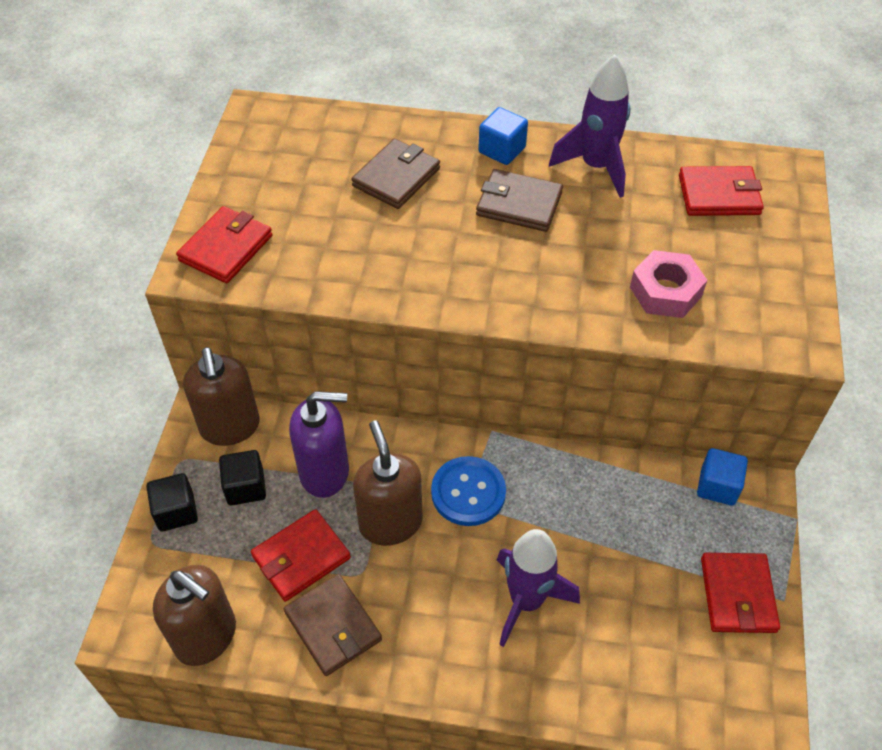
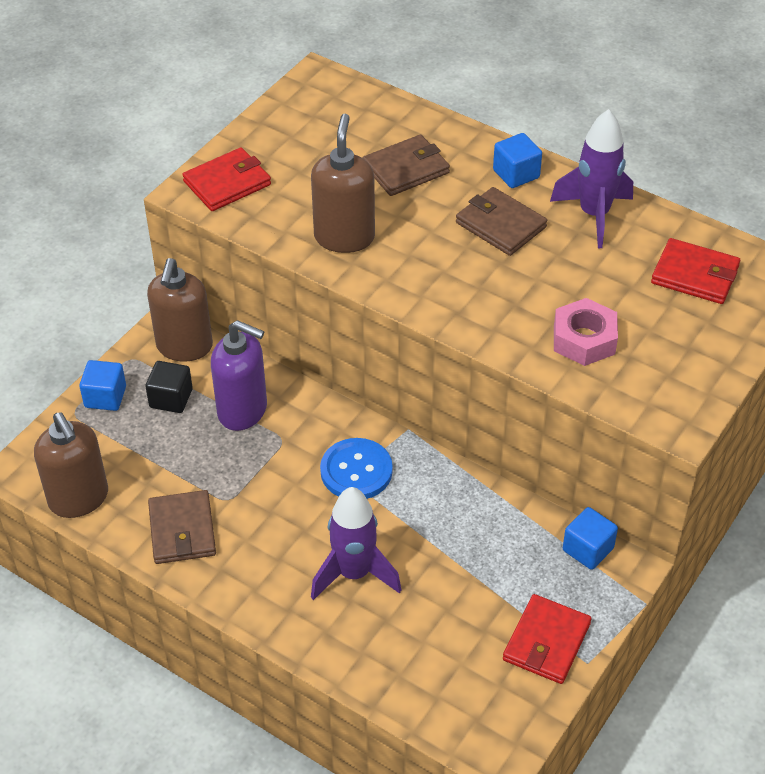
camera: 25 degrees right, 5 degrees down
black cube [146,473,198,532] -> blue cube [79,360,126,411]
red wallet [251,509,351,602] -> none
brown soap dispenser [353,420,423,546] -> brown soap dispenser moved to [311,114,375,253]

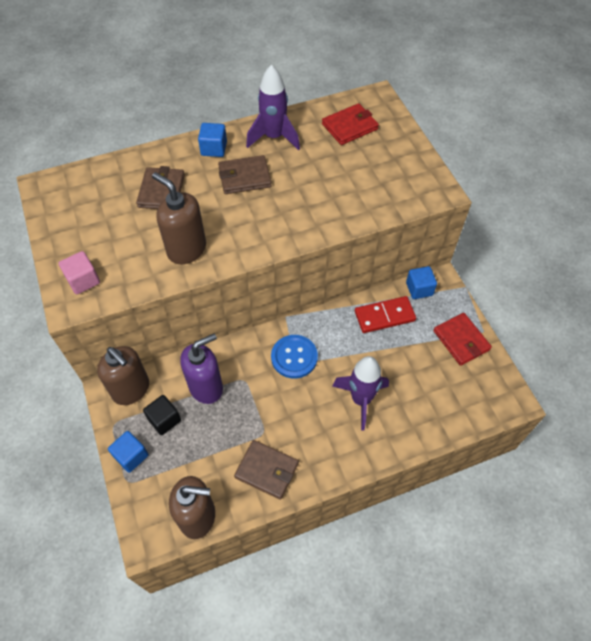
camera: 55 degrees left, 10 degrees up
red wallet [182,147,271,211] -> pink cube [59,251,100,294]
pink nut [554,298,618,366] -> none
none -> red domino [355,296,416,333]

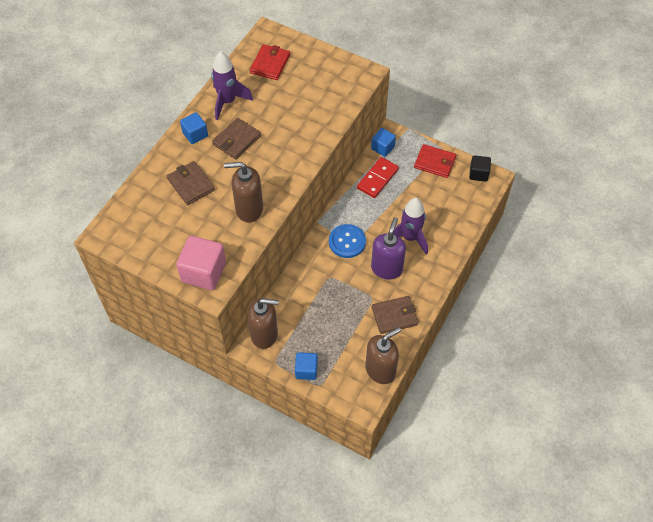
camera: 40 degrees left, 0 degrees up
pink cube [59,251,100,294] -> pink cube [176,236,226,290], size x1.67
black cube [143,395,181,435] -> black cube moved to [469,155,491,182]
purple soap dispenser [180,334,223,404] -> purple soap dispenser moved to [371,217,406,279]

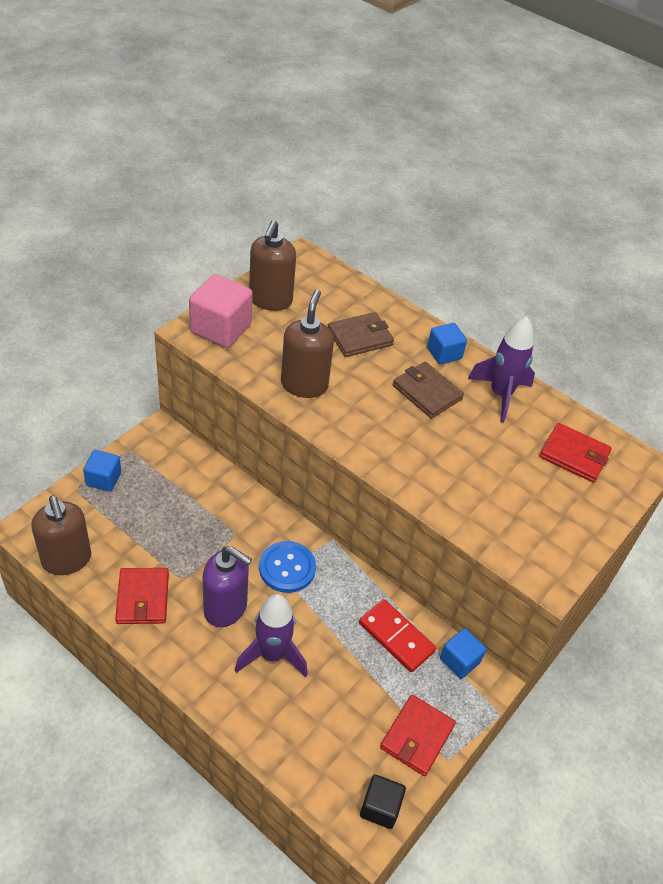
camera: 95 degrees right, 10 degrees down
brown soap dispenser [248,298,279,349] -> brown soap dispenser moved to [249,220,296,311]
brown wallet [372,296,418,334] -> red wallet [115,568,169,624]

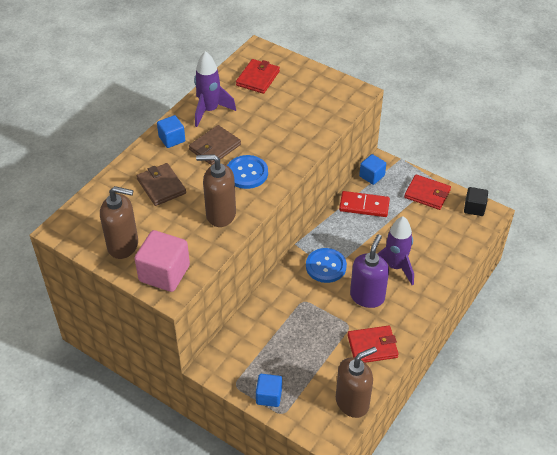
camera: 90 degrees left, 0 degrees up
red domino [359,599,436,672] -> red domino turned 60 degrees clockwise [339,191,390,217]
none -> blue button [227,155,268,189]

